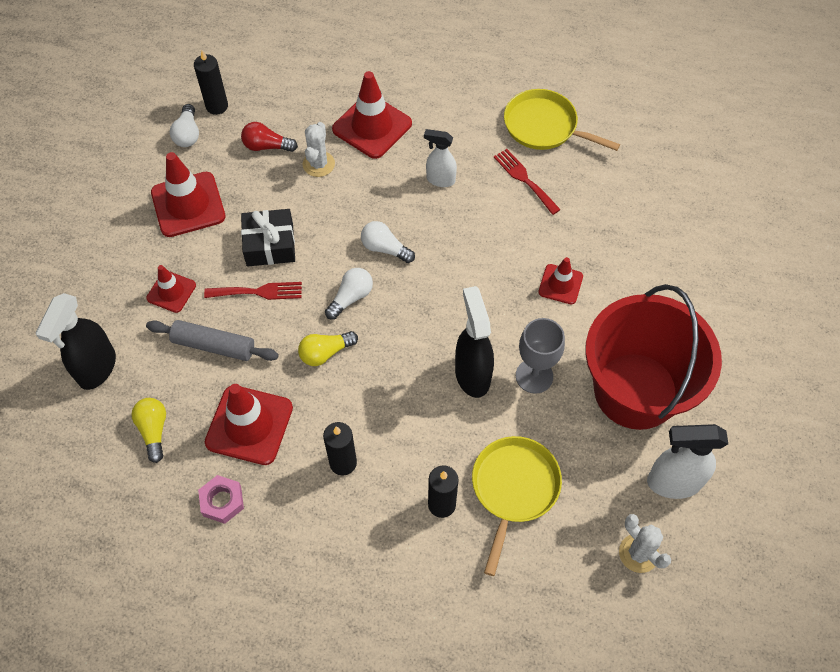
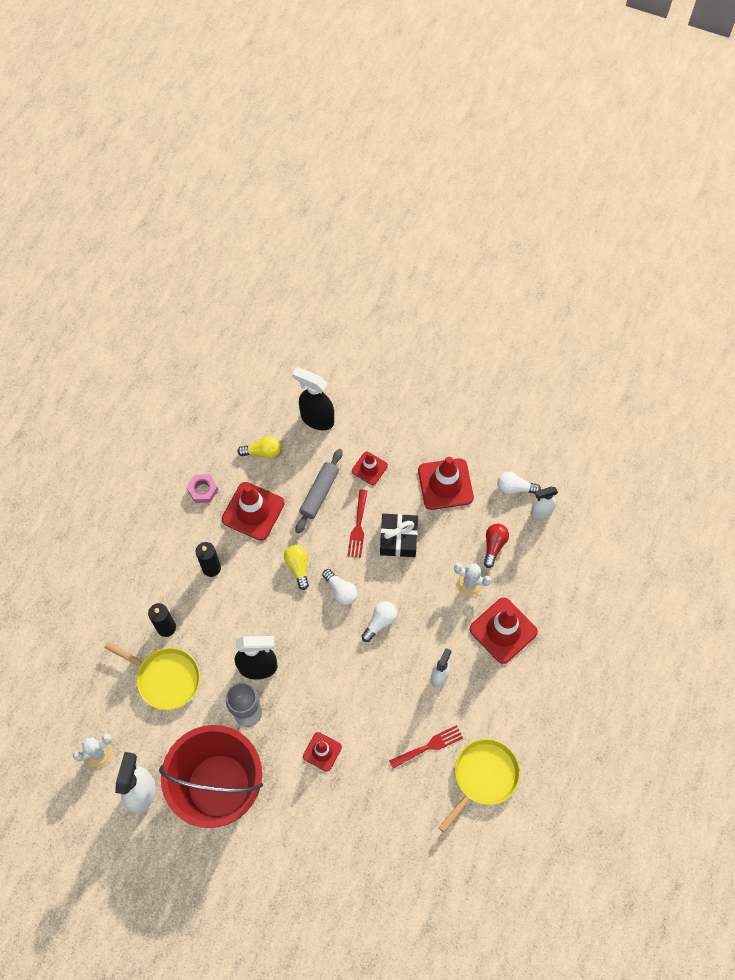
camera: 100 degrees right, 5 degrees up
black candle [194,51,228,115] -> white spray bottle [531,487,558,519]

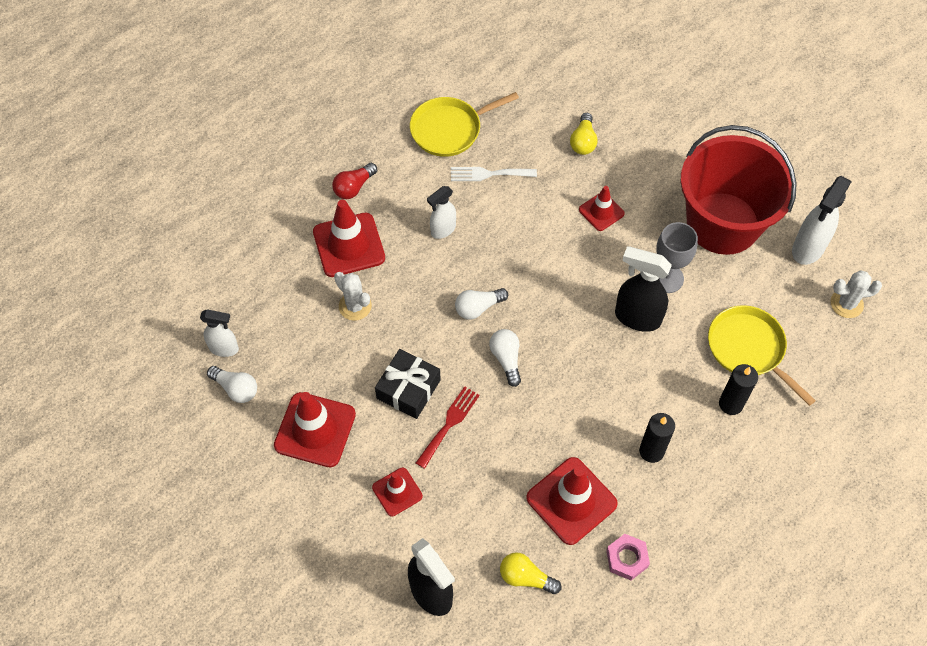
camera: 155 degrees left, 5 degrees down
yellow light bulb [284,545,309,590] -> yellow light bulb moved to [570,113,598,155]
grey rolling pin [296,449,342,533] -> none
red fork [389,725,463,769] -> white fork [451,167,537,181]
red light bulb [484,524,509,568] -> red light bulb moved to [332,163,377,199]

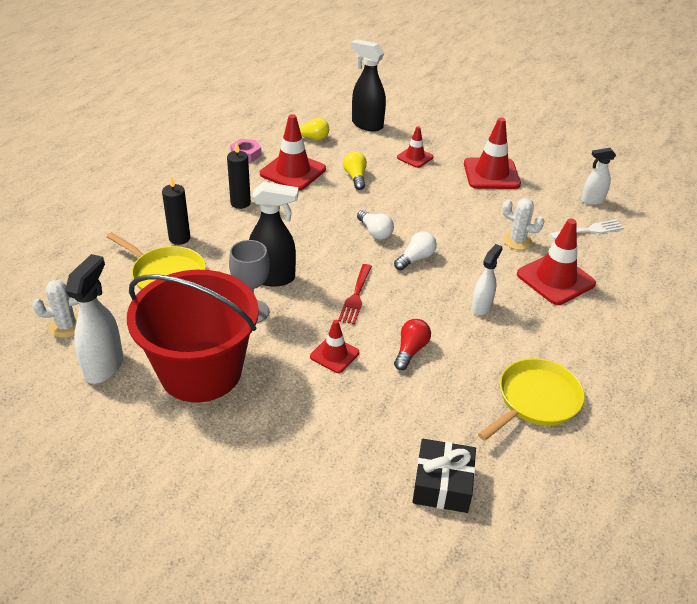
camera: 160 degrees right, 20 degrees down
white light bulb [207,366,257,403] -> none
red light bulb [332,163,377,199] -> red light bulb moved to [394,319,431,370]
black gift [375,349,441,419] -> black gift moved to [413,439,476,513]
red fork [416,386,480,469] -> red fork moved to [338,264,372,325]
white fork [451,167,537,181] -> white fork moved to [550,219,624,239]
yellow light bulb [570,113,598,155] -> yellow light bulb moved to [343,151,367,190]

